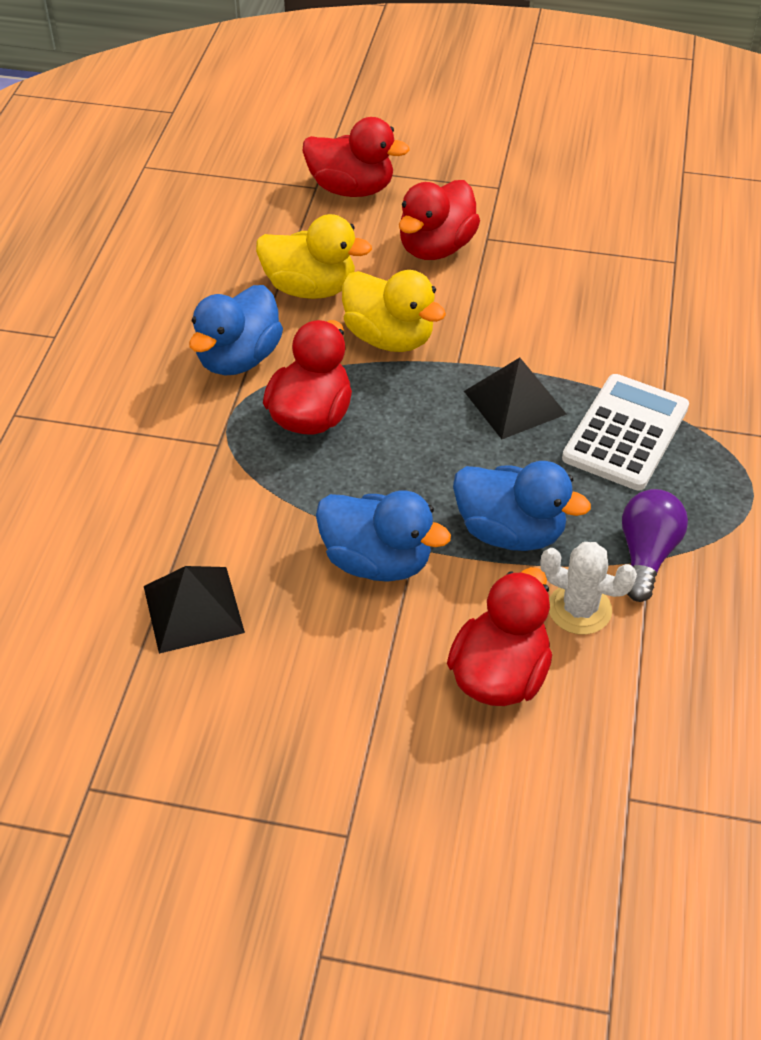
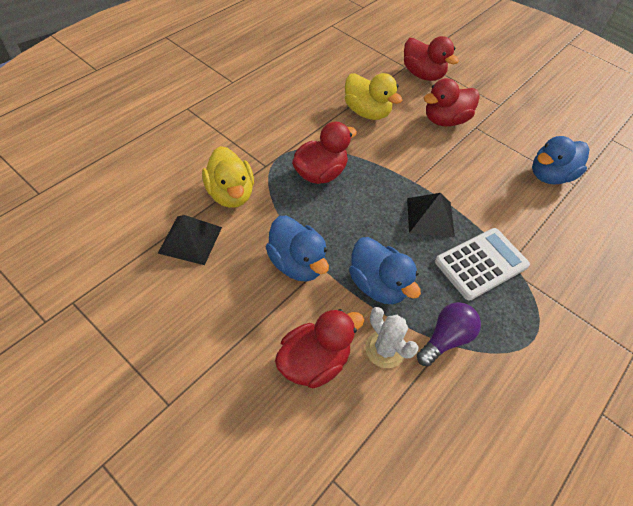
camera: 25 degrees right, 5 degrees up
blue duck [189,285,283,375] -> blue duck moved to [532,136,589,185]
yellow duck [342,270,446,352] -> yellow duck moved to [202,146,254,208]

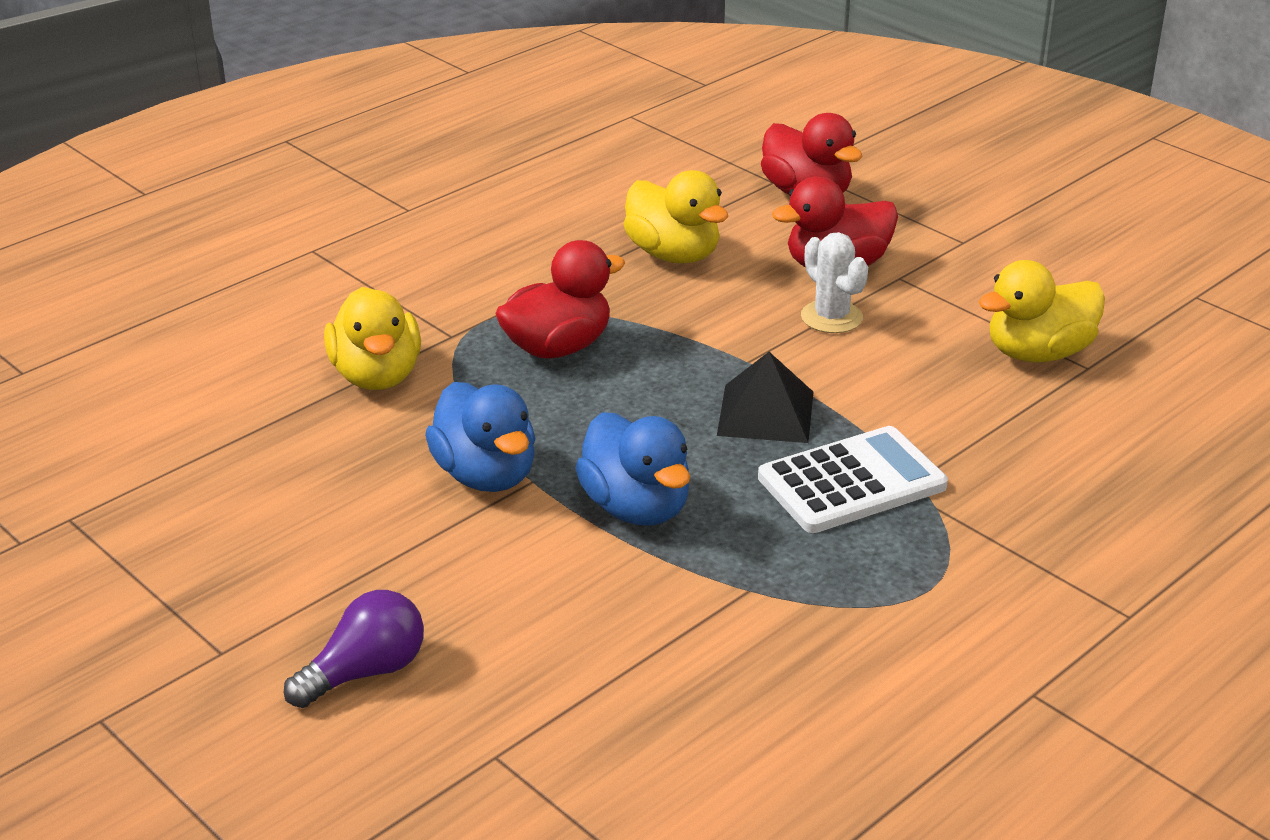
camera: 10 degrees right, 20 degrees down
black pyramid [158,215,222,265] -> none
red duck [275,309,364,388] -> none
white cactus [365,307,419,368] -> white cactus moved to [801,232,868,333]
purple light bulb [417,302,481,366] -> purple light bulb moved to [284,590,424,708]
blue duck [532,136,589,185] -> yellow duck [979,260,1105,363]

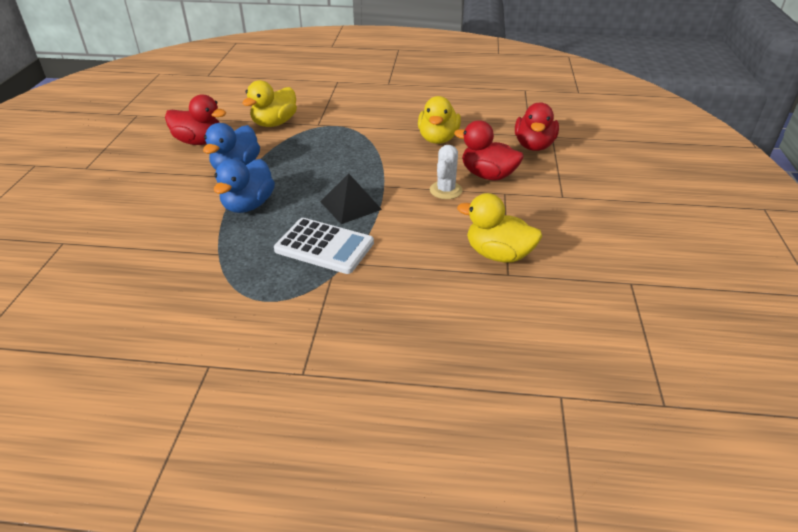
camera: 50 degrees right, 5 degrees up
purple light bulb [284,590,424,708] -> none
red duck [495,240,625,359] -> red duck moved to [165,94,226,145]

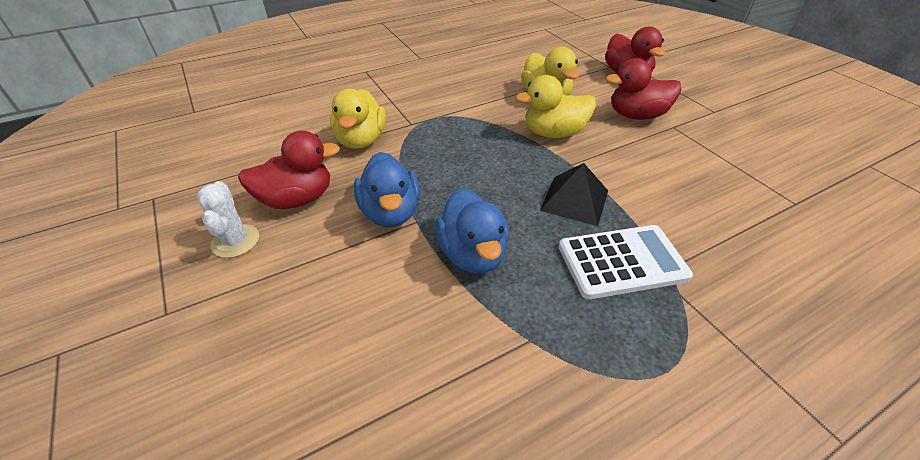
camera: 35 degrees left, 5 degrees up
white cactus [430,145,463,199] -> white cactus moved to [197,181,259,258]
yellow duck [457,193,542,263] -> yellow duck moved to [515,75,596,138]

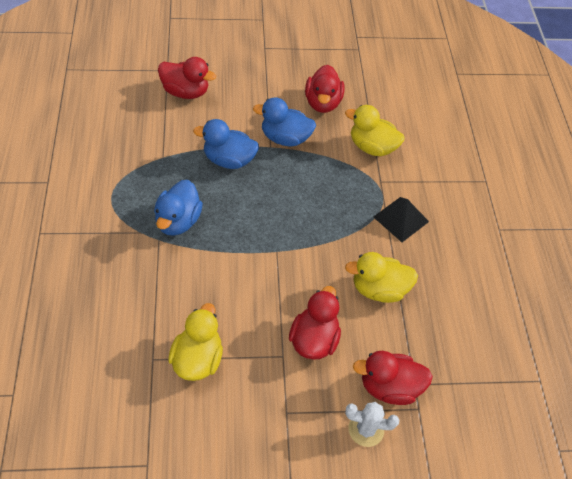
camera: 110 degrees right, 10 degrees up
white cactus [197,181,259,258] -> white cactus moved to [345,402,399,447]
yellow duck [515,75,596,138] -> yellow duck moved to [168,303,223,381]
black pyramid [540,163,608,226] -> black pyramid moved to [374,197,429,242]
white calculator [559,225,693,299] -> blue duck [154,180,203,236]
none -> red duck [158,57,216,99]

